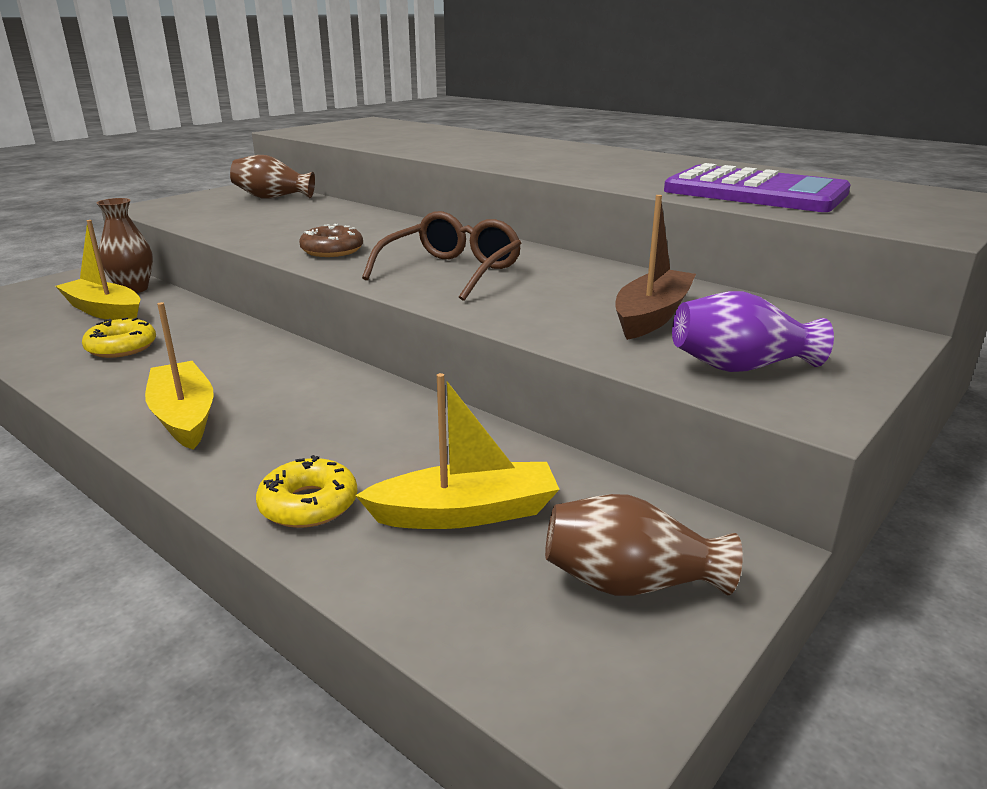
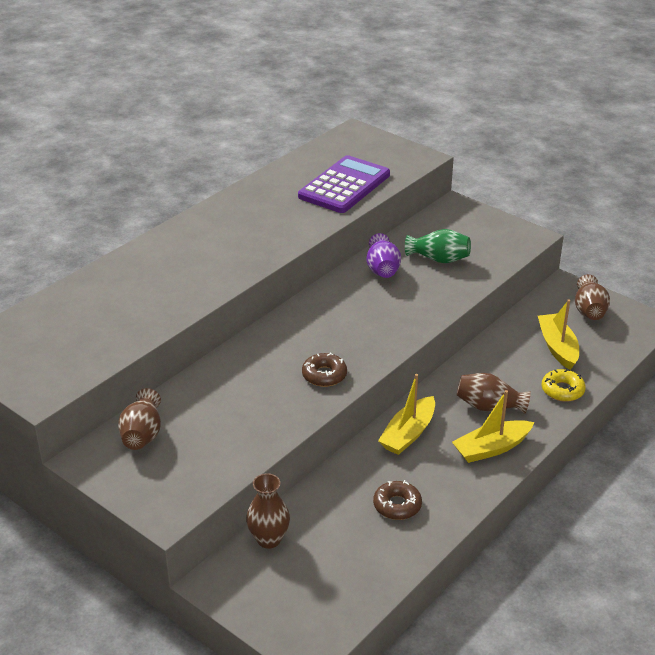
camera: 90 degrees left, 10 degrees up
yellow boat [56,220,140,320] -> yellow boat moved to [378,374,435,455]
yellow donut [82,317,156,358] -> brown donut [373,480,422,520]
brown glasses [362,211,521,301] -> none
brown boat [615,195,696,340] -> green vase [405,229,471,263]
purple vase [672,291,834,372] -> purple vase moved to [367,233,401,278]
none -> brown vase [457,373,531,414]

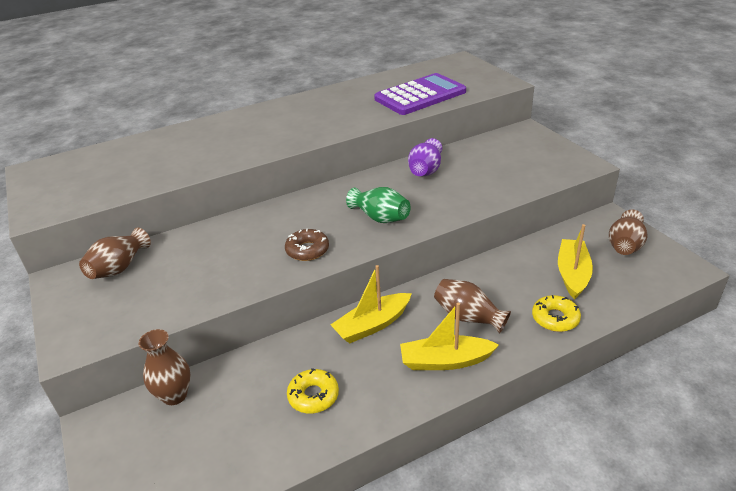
camera: 25 degrees right, 0 degrees up
brown donut [373,480,422,520] -> yellow donut [287,368,339,414]
green vase [405,229,471,263] -> green vase moved to [346,187,411,223]

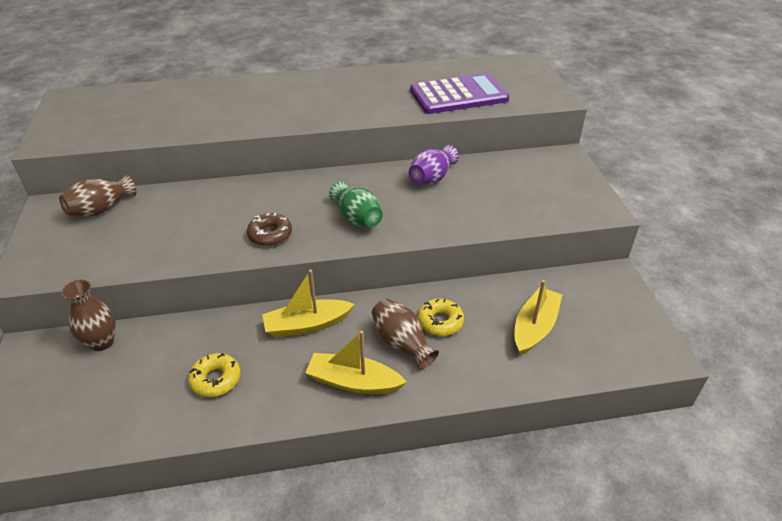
camera: 15 degrees right, 5 degrees up
yellow donut [532,295,581,332] -> yellow donut moved to [418,299,464,336]
brown vase [609,210,647,255] -> none

